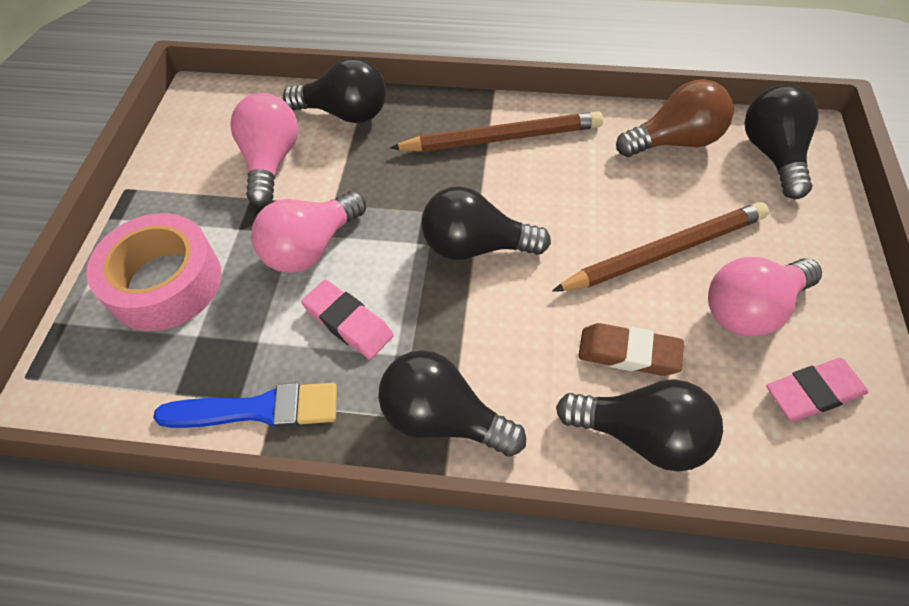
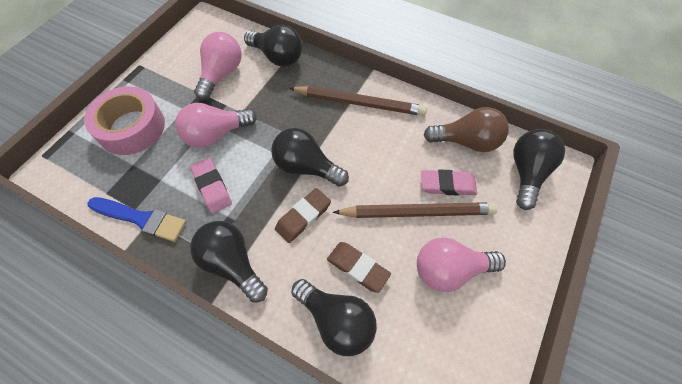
camera: 20 degrees right, 5 degrees up
pink eraser [766,358,868,421] -> pink eraser moved to [421,169,477,196]
none -> brown eraser [275,188,331,243]

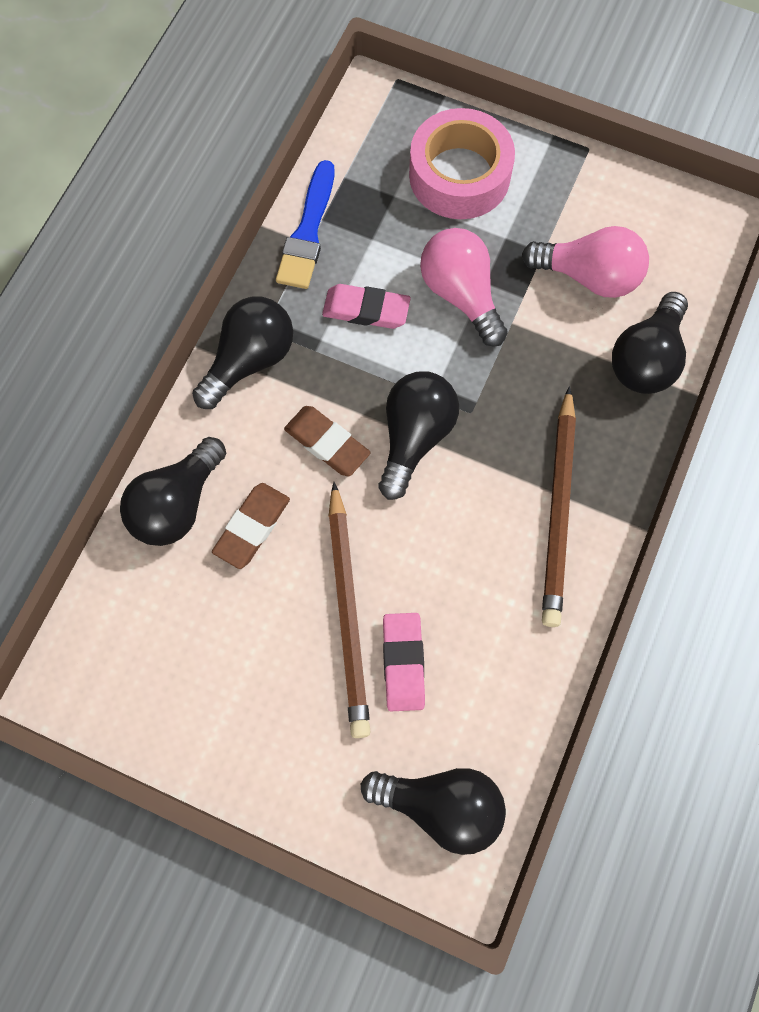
camera: 85 degrees right, 10 degrees up
pink eraser [190,158,232,213] -> pink eraser turned 45 degrees clockwise [322,284,411,329]
pink light bulb [417,238,506,292] -> none
brown light bulb [424,107,509,152] -> none

